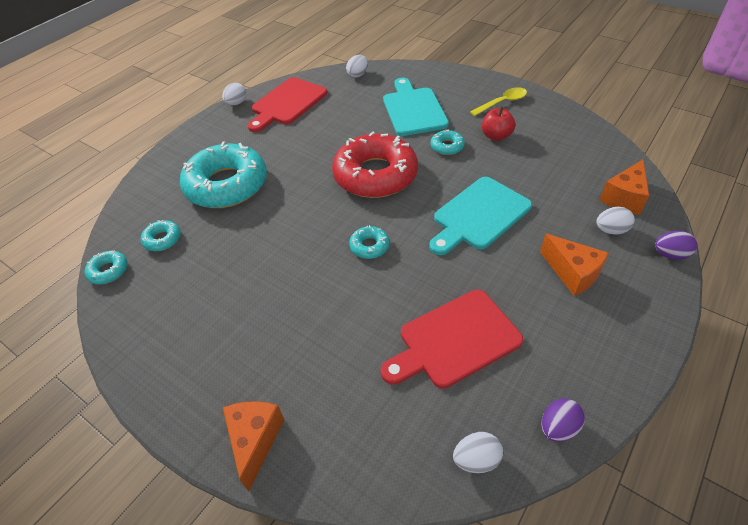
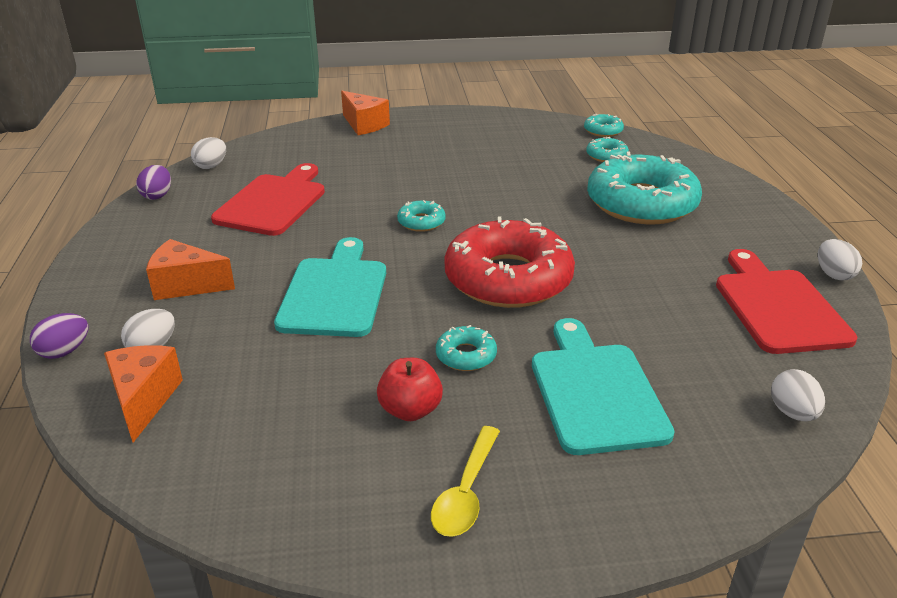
camera: 135 degrees right, 15 degrees down
turquoise cutting board [383,78,449,136] -> turquoise cutting board turned 135 degrees counterclockwise [532,318,675,455]

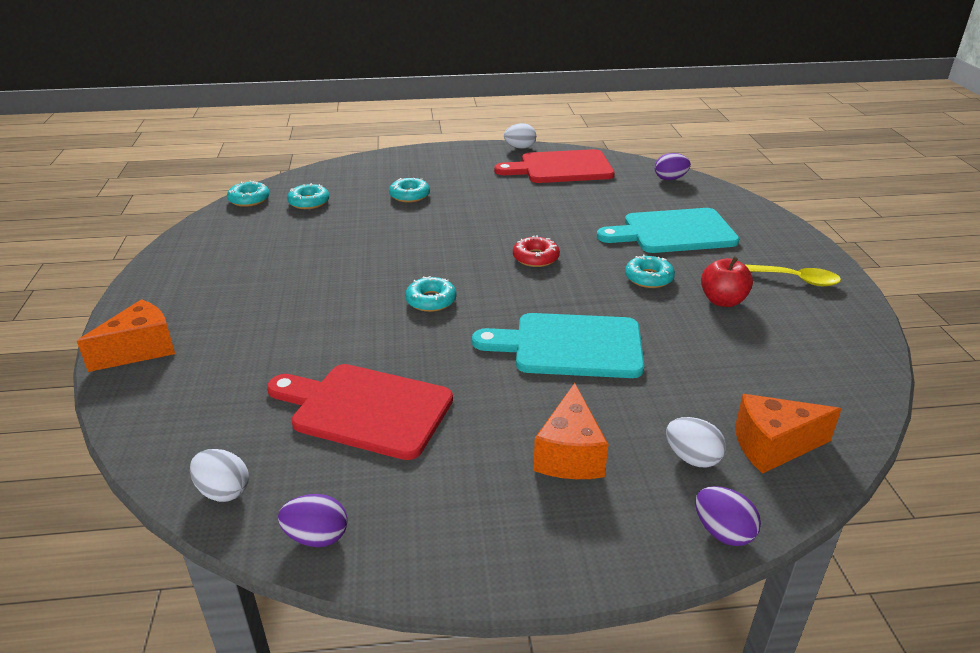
camera: 90 degrees left, 0 degrees up
red donut [444,217,575,308] -> red donut [513,235,560,267], size x0.42
turquoise donut [587,151,702,224] -> turquoise donut [389,178,430,202], size x0.42
white egg [771,369,825,421] -> purple egg [654,153,691,180]

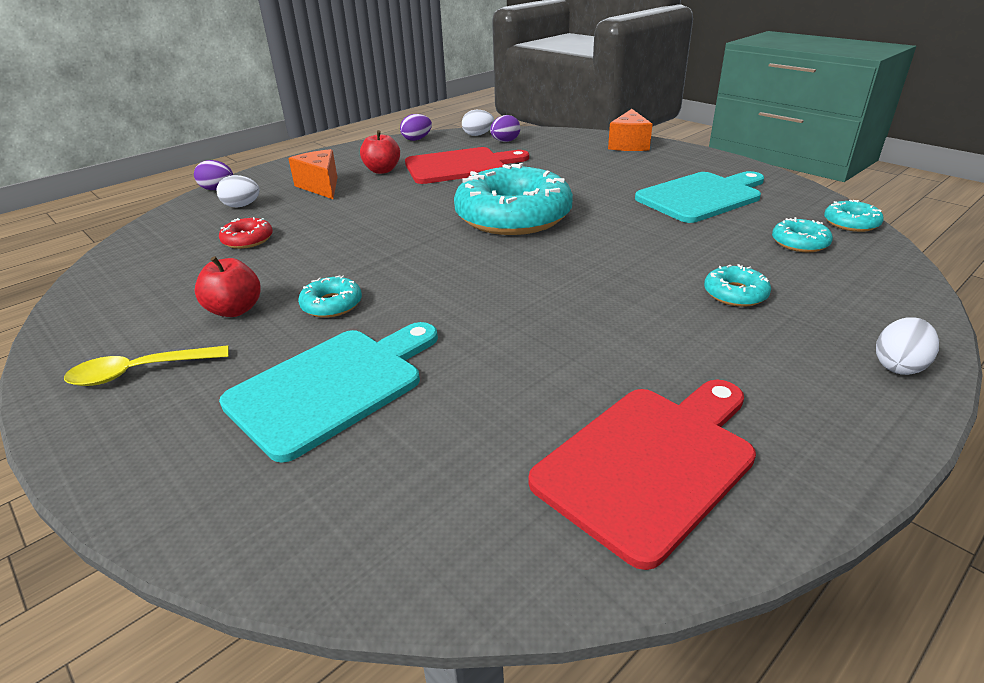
camera: 145 degrees right, 0 degrees up
turquoise donut [405,276,457,312] -> turquoise donut [454,163,573,235], size x2.39
turquoise cutting board [472,313,644,378] -> turquoise cutting board moved to [635,171,764,223]
white egg [504,123,536,149] -> white egg moved to [876,317,939,375]
red donut [513,235,560,267] -> red donut moved to [219,217,273,249]
purple egg [654,153,691,180] -> purple egg moved to [490,115,520,142]
orange cheese [735,394,841,474] -> none
none -> red apple [360,130,400,174]

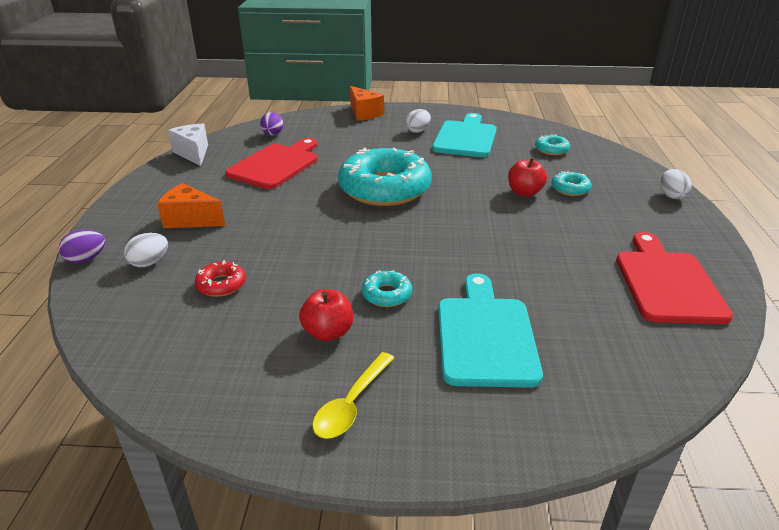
camera: 45 degrees left, 0 degrees up
red apple [360,130,400,174] -> red apple moved to [508,157,547,197]
purple egg [400,114,432,141] -> white cheese [167,124,208,166]
white egg [462,110,494,136] -> white egg moved to [405,109,431,133]
turquoise donut [824,200,884,232] -> none

